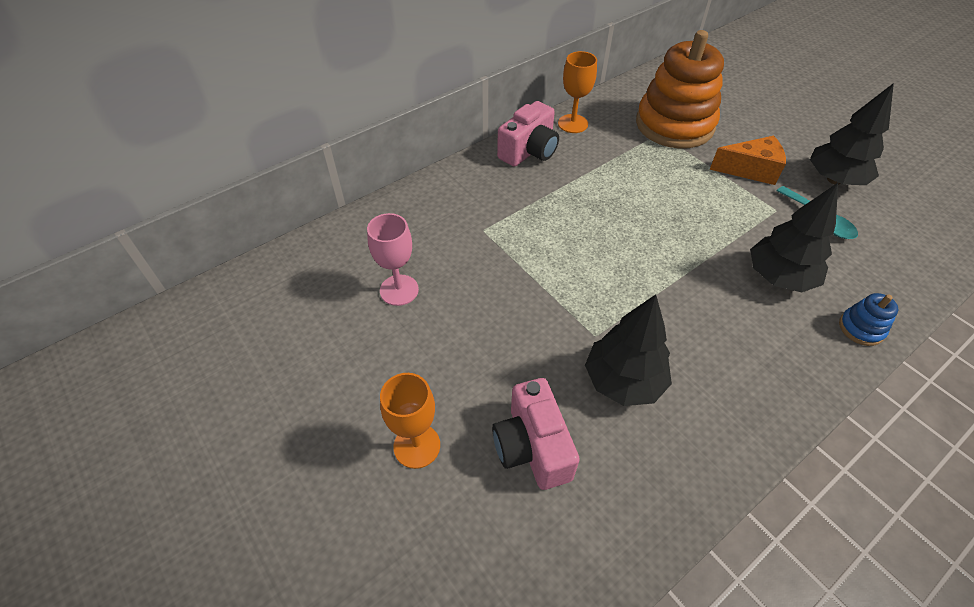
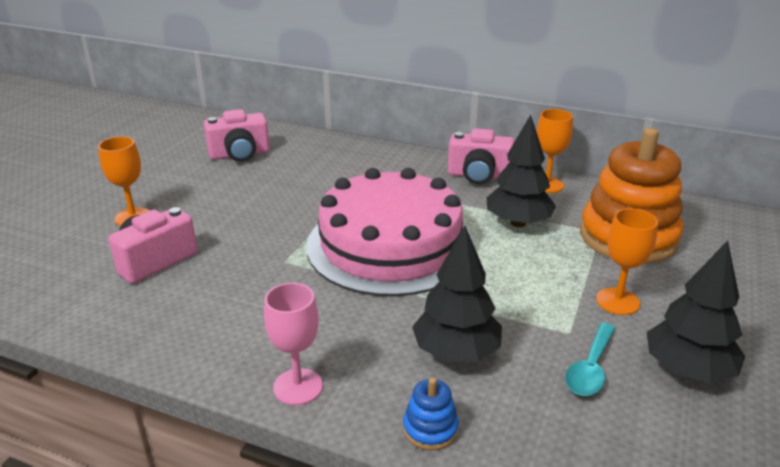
camera: 60 degrees right, 20 degrees down
pink goblet [367,213,419,306] -> pink goblet moved to [264,283,323,405]
black tree [585,294,672,406] -> black tree moved to [486,115,556,227]
orange cheese [710,136,786,185] -> orange goblet [596,208,658,315]
none -> pink camera [204,109,270,162]
none -> pink cake [306,168,475,297]

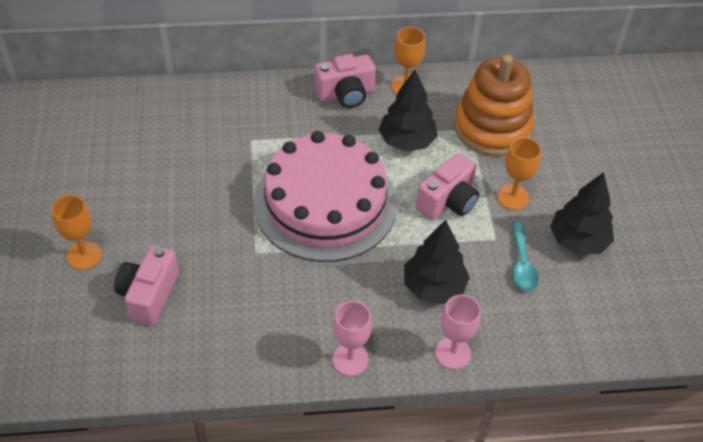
camera: 30 degrees left, 20 degrees up
pink camera [204,109,270,162] -> pink camera moved to [416,153,479,220]
blue stacking toy [403,378,459,450] -> pink goblet [435,295,481,369]

